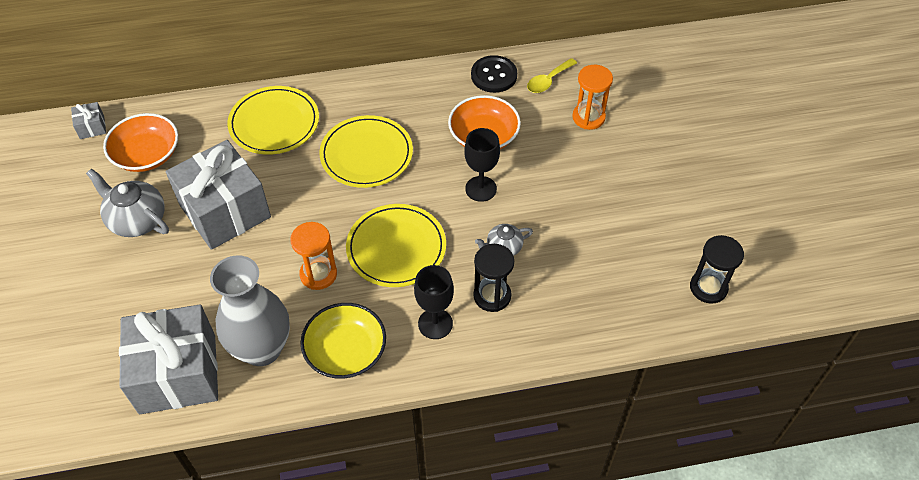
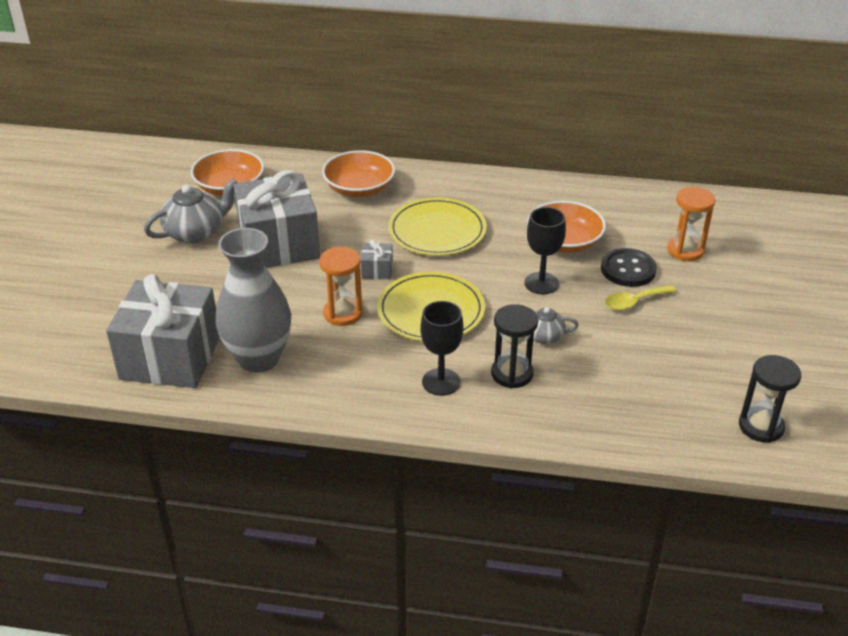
camera: 20 degrees right, 15 degrees down
grey gift [71,102,106,139] -> grey gift moved to [361,240,393,279]
grey teapot [86,168,169,237] -> grey teapot turned 90 degrees clockwise [144,178,238,244]
yellow plate [228,86,319,155] -> orange bowl [322,150,395,197]
yellow bowl [300,303,386,379] -> none
black button [471,55,517,93] -> black button moved to [601,248,657,287]
yellow spoon [527,58,577,93] -> yellow spoon moved to [605,285,677,311]

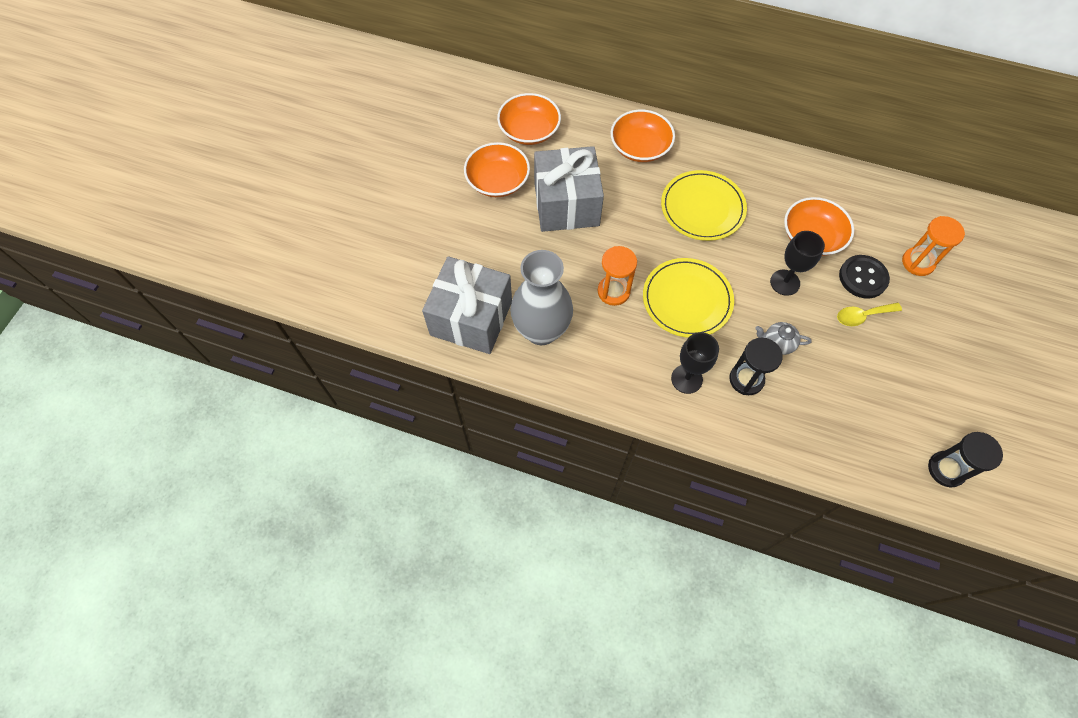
camera: 10 degrees right, 25 degrees up
grey teapot [144,178,238,244] -> orange bowl [464,142,530,197]
grey gift [361,240,393,279] -> none

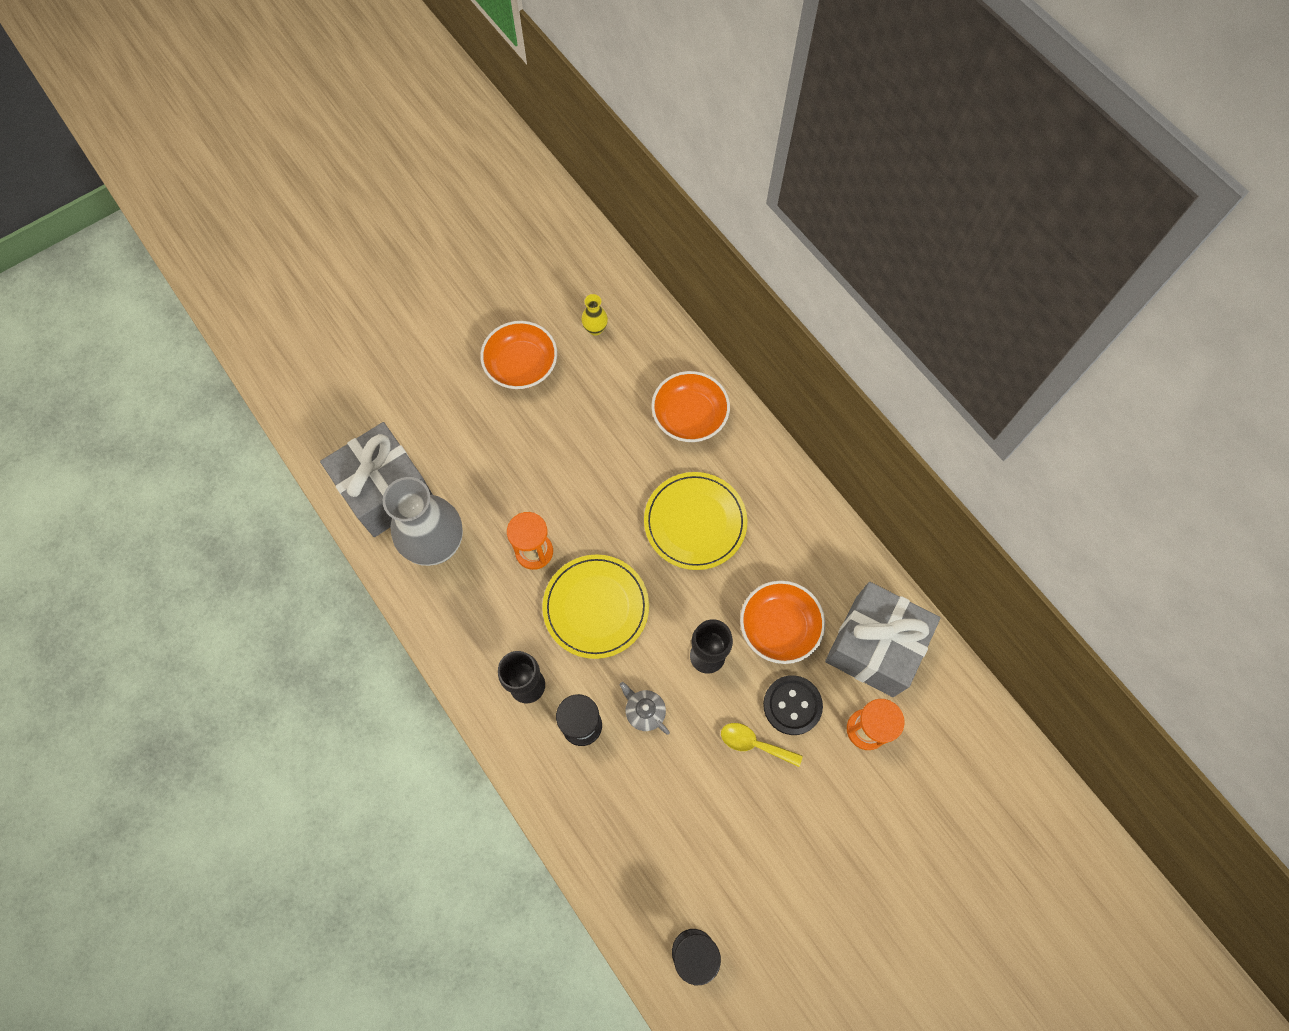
camera: 35 degrees right, 5 degrees up
orange bowl [497,93,561,145] -> yellow vase [581,294,608,336]
grey gift [534,146,604,232] -> grey gift moved to [825,582,940,697]

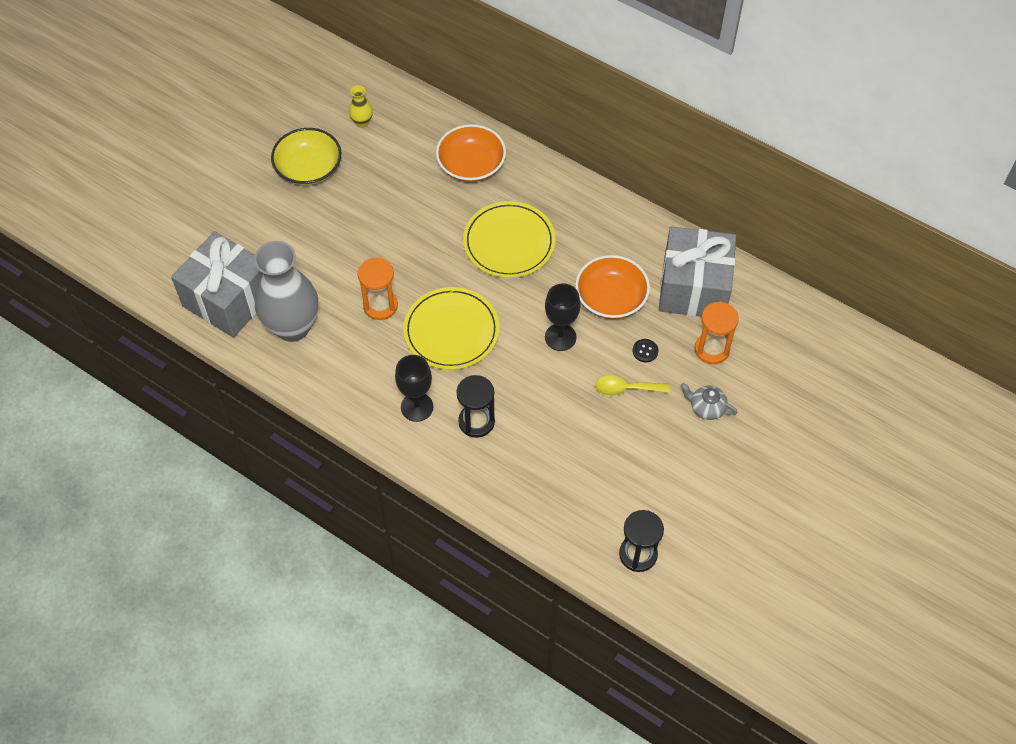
camera: 20 degrees left, 10 degrees down
orange bowl [480,321,557,389] -> yellow bowl [271,128,342,186]
grey teapot [619,682,670,735] -> grey teapot moved to [681,383,737,420]
black button [763,675,823,735] -> black button [633,339,658,363], size x0.50

